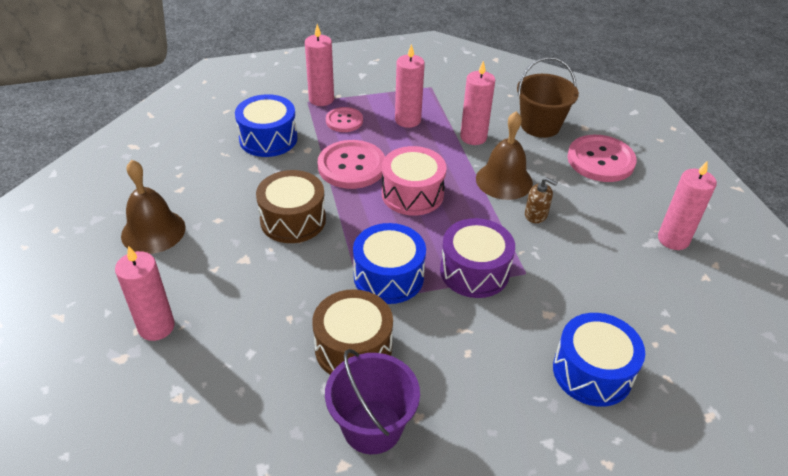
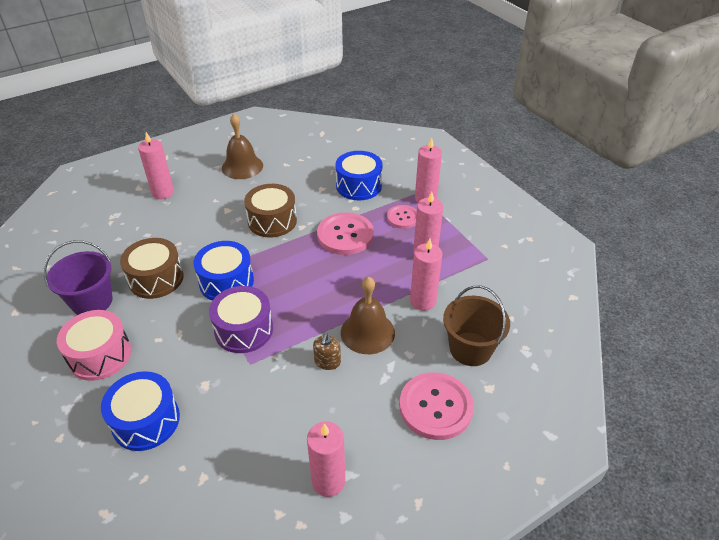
camera: 75 degrees right, 0 degrees up
pink drum [382,146,447,216] -> pink drum moved to [57,310,131,381]

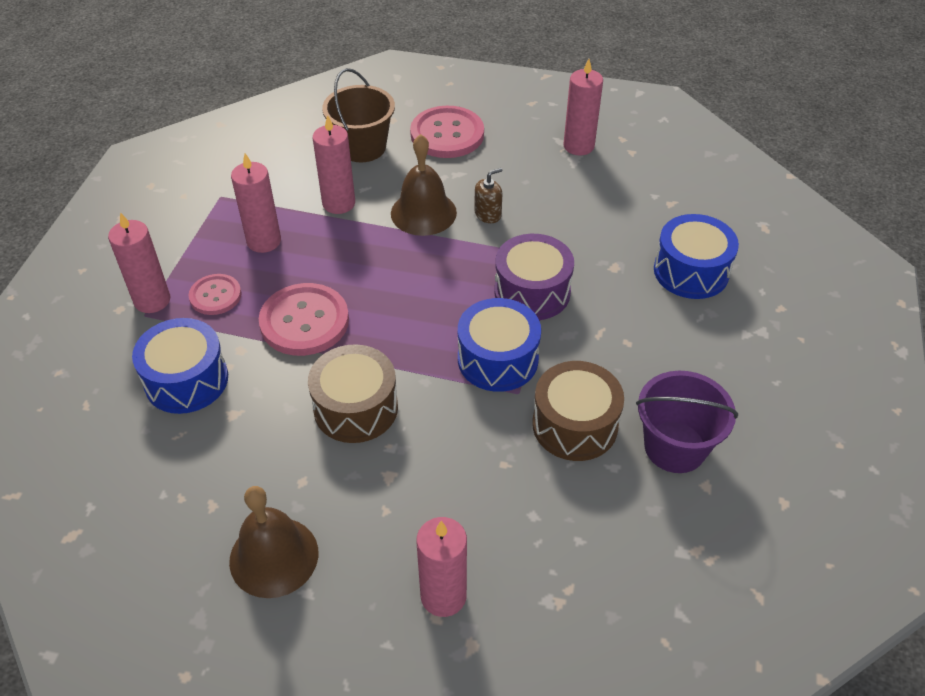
camera: 135 degrees left, 5 degrees up
pink drum [57,310,131,381] -> none

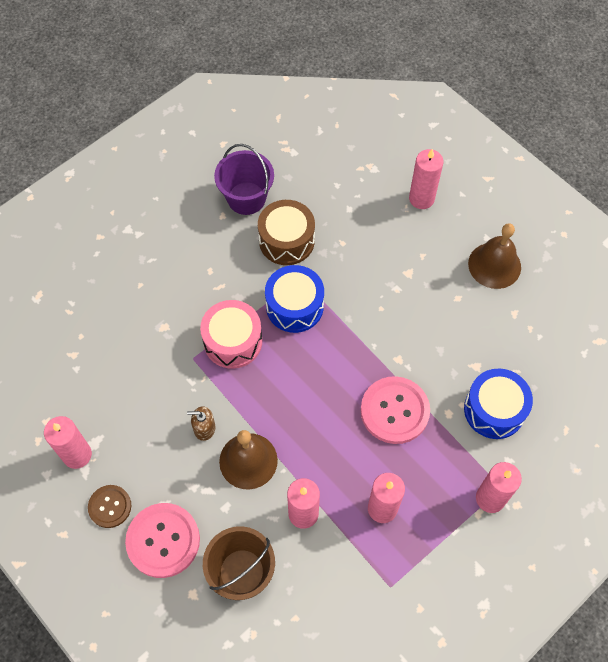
camera: 145 degrees left, 15 degrees up
pink button [188,274,242,315] -> none
brown drum [308,344,398,443] -> none
purple drum [494,234,574,320] -> pink drum [200,300,262,369]
blue drum [654,214,739,299] -> none
none -> brown button [88,485,131,528]

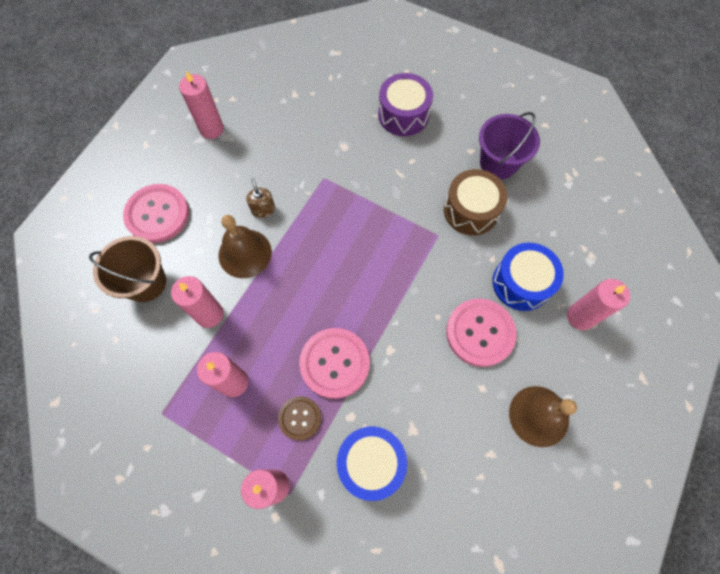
camera: 70 degrees right, 5 degrees up
brown button [88,485,131,528] -> brown button moved to [278,396,321,441]
pink drum [200,300,262,369] -> none
blue drum [265,265,324,333] -> blue drum moved to [493,243,564,311]
none -> purple drum [378,73,433,136]
none -> pink button [446,299,517,367]

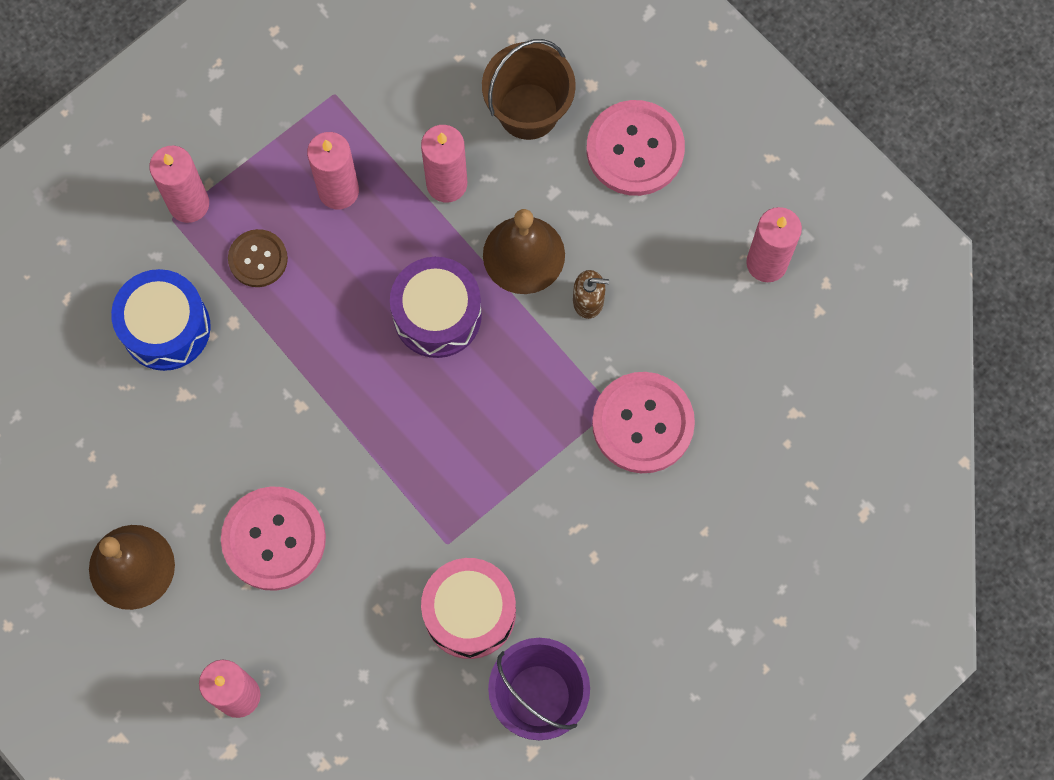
camera: 110 degrees right, 5 degrees up
pink button [299,328,370,399] -> pink button moved to [592,372,695,473]
purple drum [378,73,433,136] -> purple drum moved to [390,257,482,358]
brown drum [444,169,508,236] -> pink drum [421,558,516,659]
blue drum [493,243,564,311] -> none

